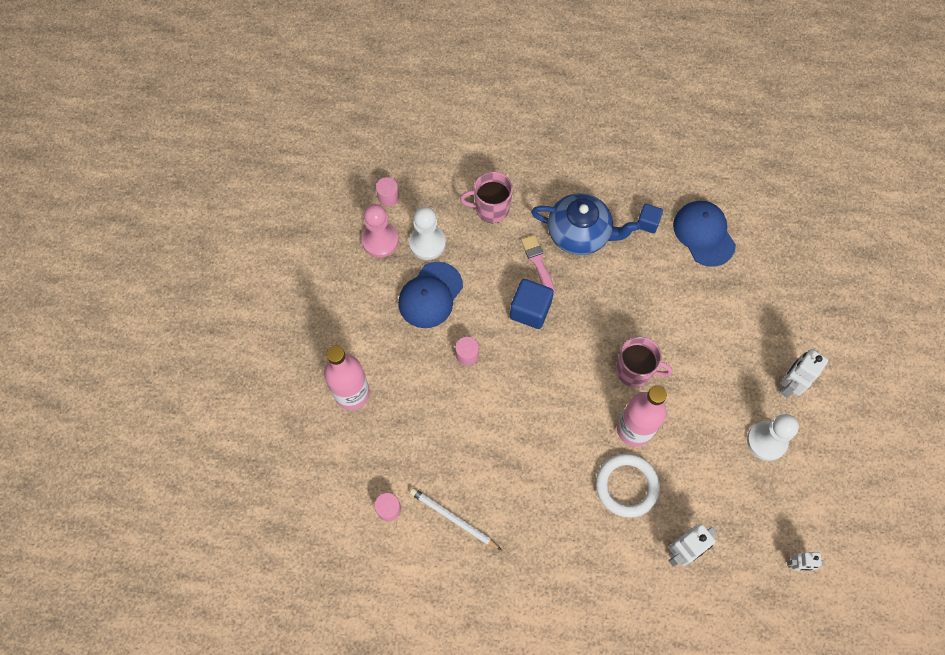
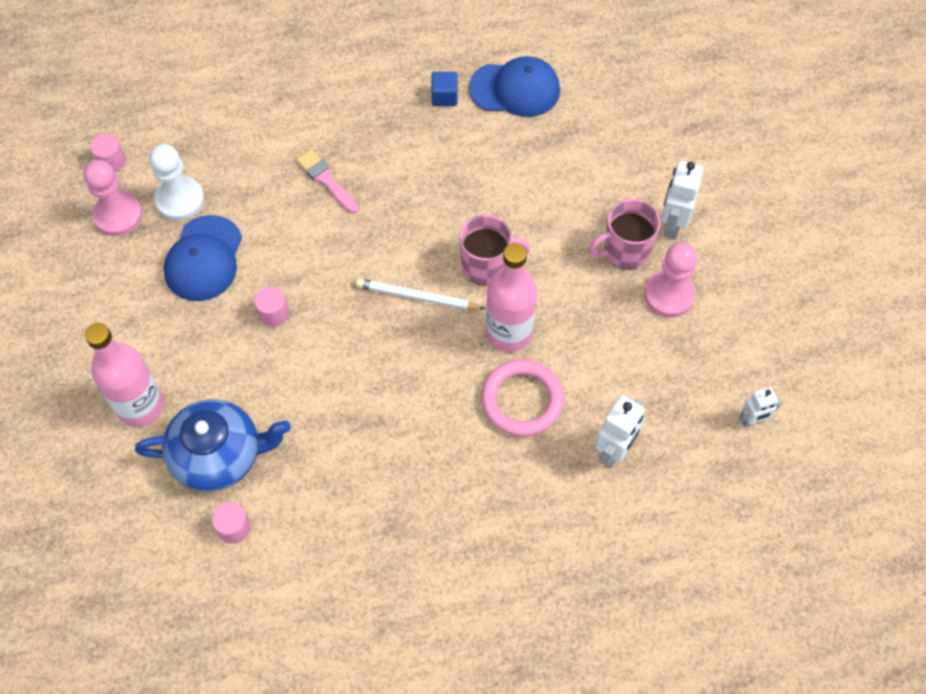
camera: 20 degrees left, 5 degrees down
white pencil [410,488,502,550] -> white pencil moved to [356,278,485,310]
pink mug [460,171,513,223] -> pink mug moved to [589,199,661,270]
blue cube [510,279,554,329] -> none
blue teapot [531,193,640,255] -> blue teapot moved to [135,399,291,492]
white ring [596,454,660,518] -> pink ring [481,359,564,437]
blue cap [673,201,736,267] -> blue cap turned 135 degrees clockwise [469,56,560,117]
white pawn [747,414,799,461] -> pink pawn [644,242,697,317]

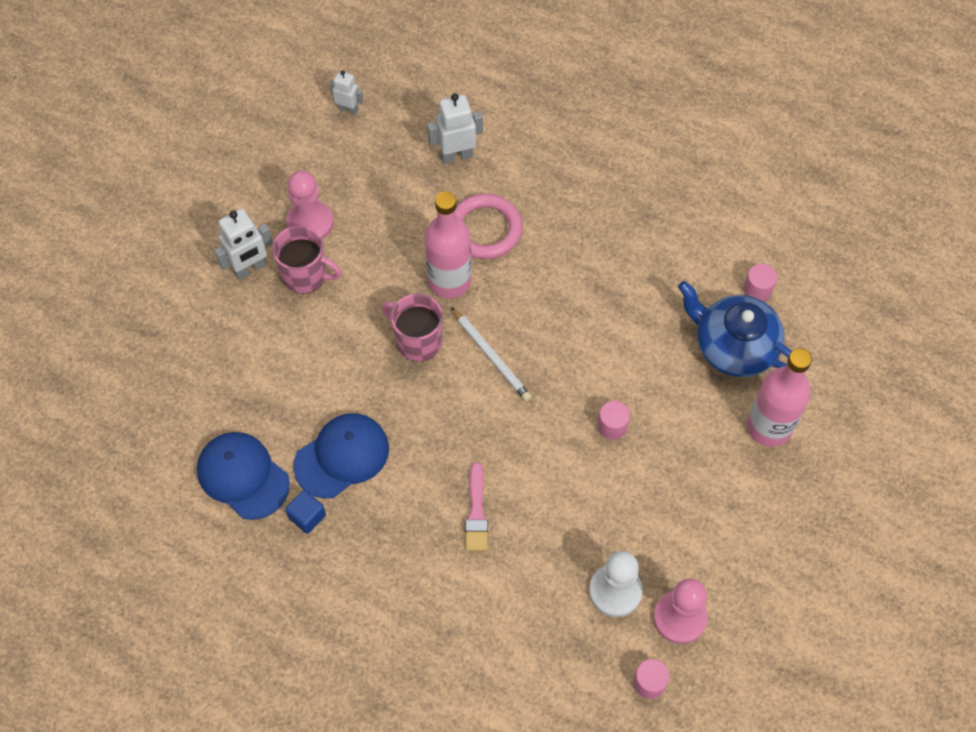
camera: 140 degrees left, 0 degrees up
blue cap [164,215,242,301] -> blue cap moved to [293,413,389,498]

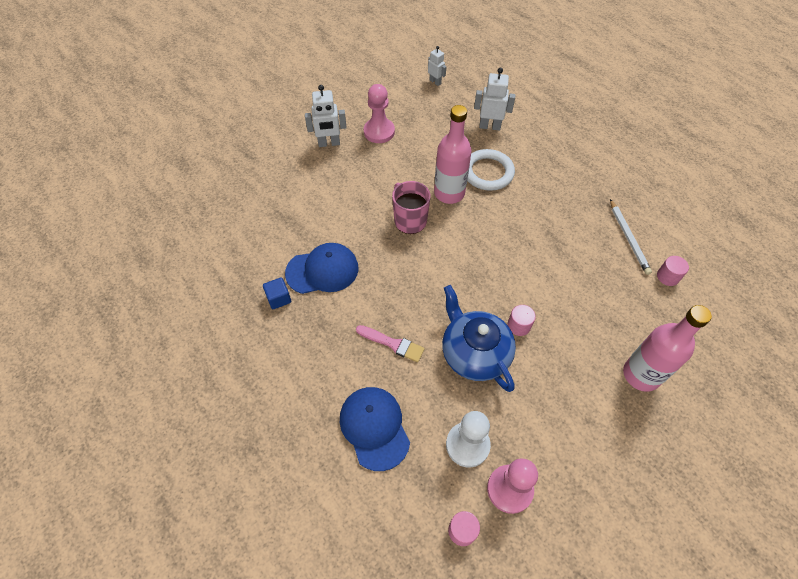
camera: 25 degrees right, 5 degrees down
blue cap [197,432,290,520] -> blue cap moved to [340,387,410,471]
pink mug [272,226,342,294] -> none
white pencil [451,307,532,401] -> white pencil moved to [610,199,652,275]
pink ring [455,194,523,259] -> white ring [467,149,515,191]
pink brush [465,462,488,551] -> pink brush turned 90 degrees counterclockwise [356,325,425,362]
blue teapot [678,281,792,377] -> blue teapot moved to [442,285,516,392]

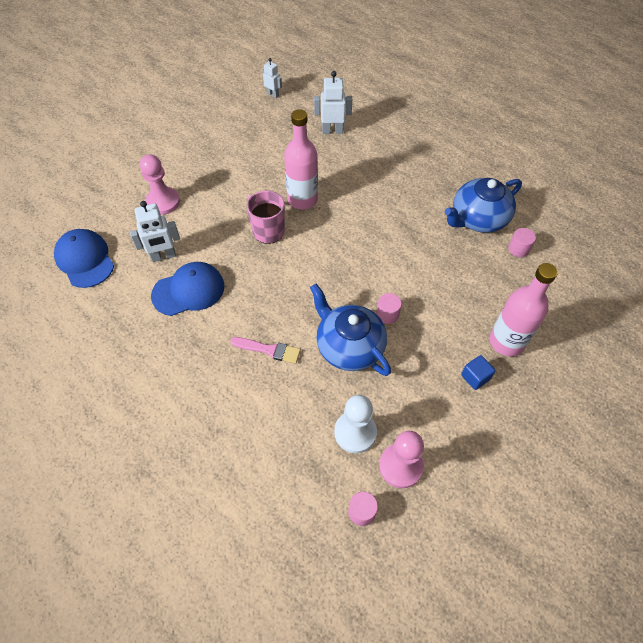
camera: 10 degrees left, 0 degrees up
blue cube [263,278,291,309] -> blue cube moved to [461,355,495,390]
white robot [305,85,347,147] -> white robot moved to [130,201,180,262]
blue cap [340,387,410,471] -> blue cap moved to [54,229,114,288]
pink pawn [364,84,395,143] -> pink pawn moved to [140,154,180,215]
white ring [467,149,515,191] -> none
white pencil [610,199,652,275] -> blue teapot [445,178,522,233]

